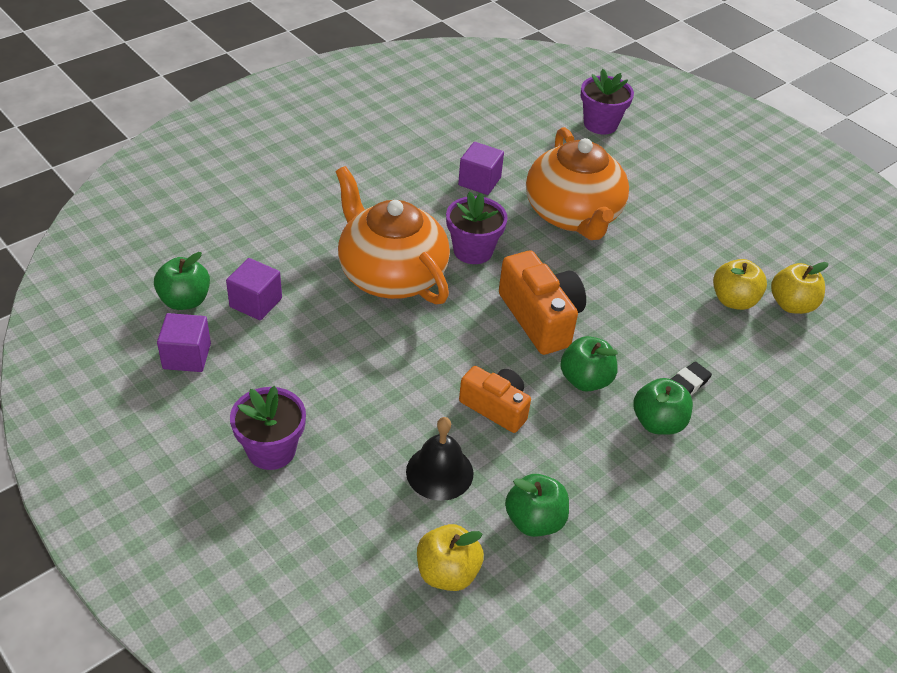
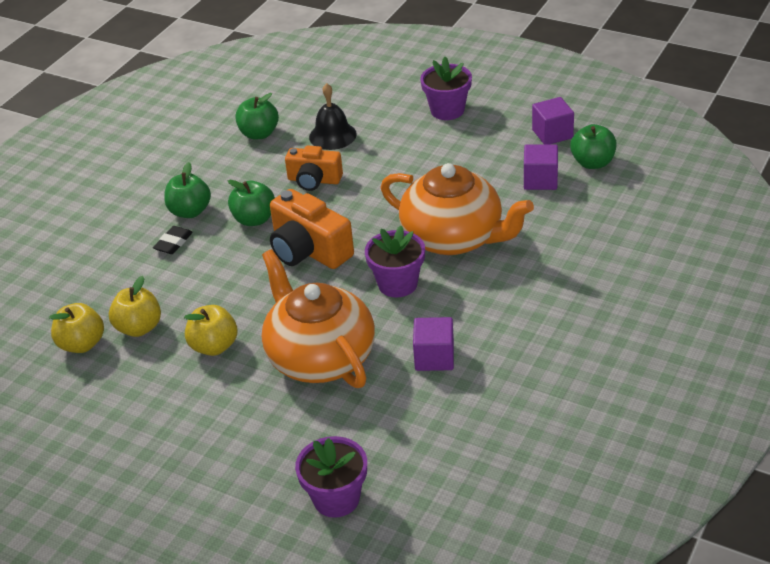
camera: 165 degrees right, 5 degrees down
yellow apple [417,524,484,591] -> yellow apple moved to [184,305,237,356]

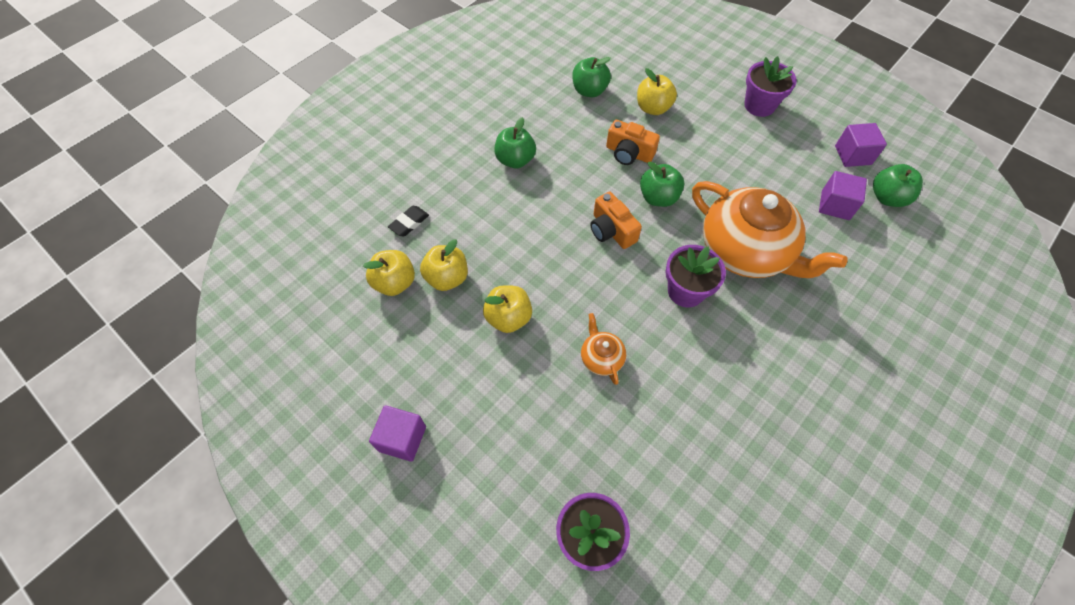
camera: 10 degrees right, 20 degrees up
black eraser [153,226,193,254] -> black eraser moved to [388,206,429,237]
green apple [228,180,275,226] -> green apple moved to [640,162,684,207]
orange teapot [262,249,375,388] -> orange teapot [581,313,626,385], size x0.43
orange camera [270,189,354,269] -> orange camera [591,192,642,249], size x0.66
black bell [309,83,357,150] -> yellow apple [637,68,677,115]
purple cube [413,317,454,371] -> purple cube moved to [369,405,426,462]

